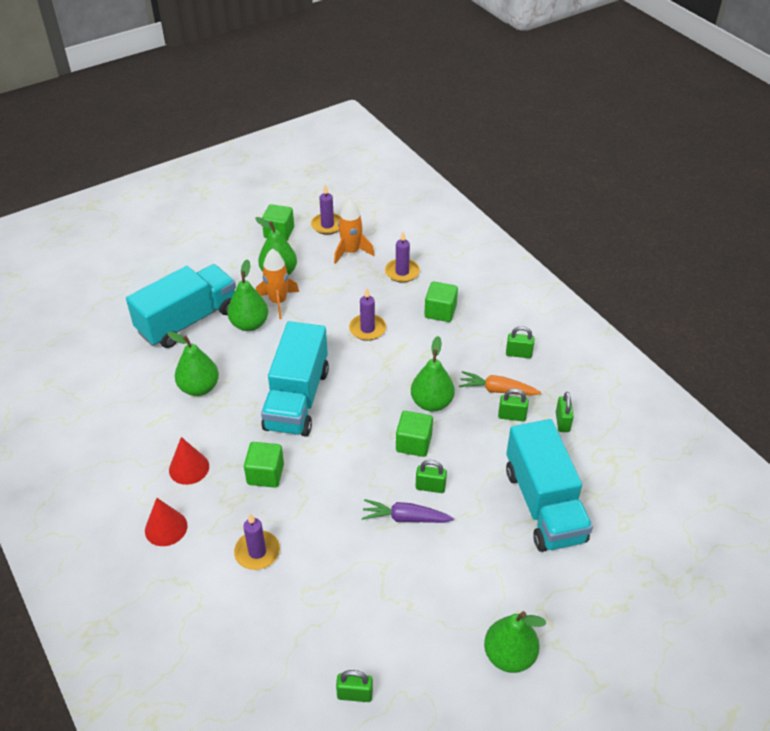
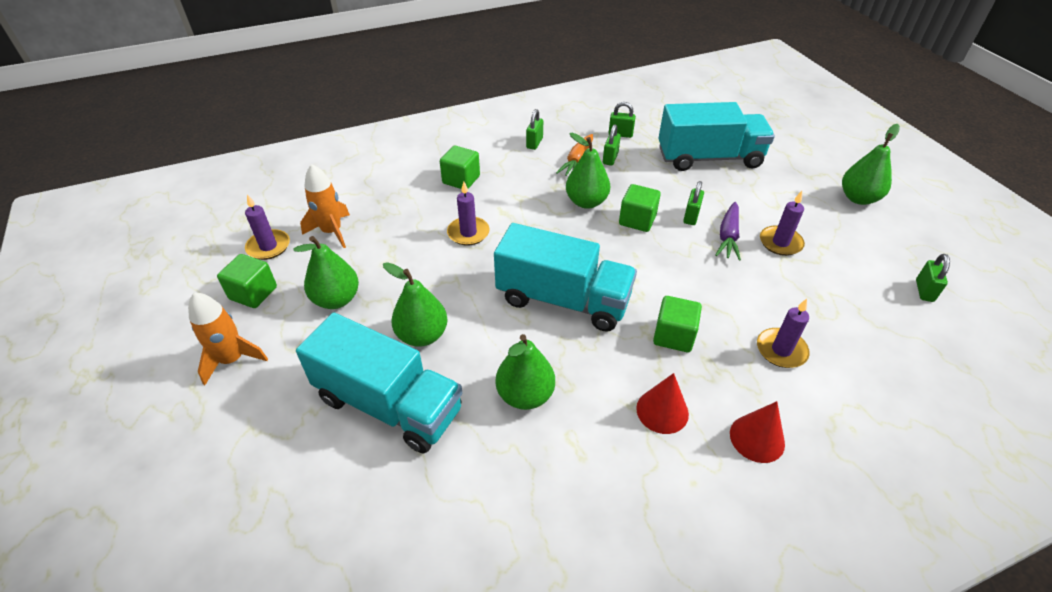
camera: 80 degrees left, 0 degrees up
turquoise truck [126,264,236,348] -> turquoise truck turned 150 degrees clockwise [296,313,462,453]
orange rocket [256,249,299,319] -> orange rocket moved to [188,292,268,385]
purple candle [385,232,420,283] -> purple candle moved to [760,191,805,256]

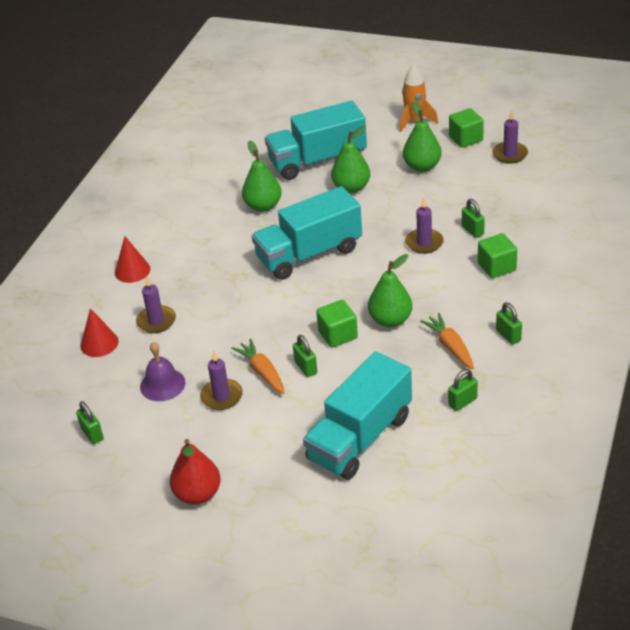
camera: 135 degrees right, 5 degrees down
orange rocket [300,164,350,248] -> none
green padlock [603,124,621,166] -> green padlock moved to [462,199,485,238]
red cone [636,373,689,434] -> red cone moved to [80,308,119,357]
green cube [653,296,702,352] -> none
purple carrot [715,202,741,261] -> orange carrot [231,338,284,394]
green pear [842,124,900,205] -> red pear [170,439,221,505]
none -> purple bell [140,342,185,401]

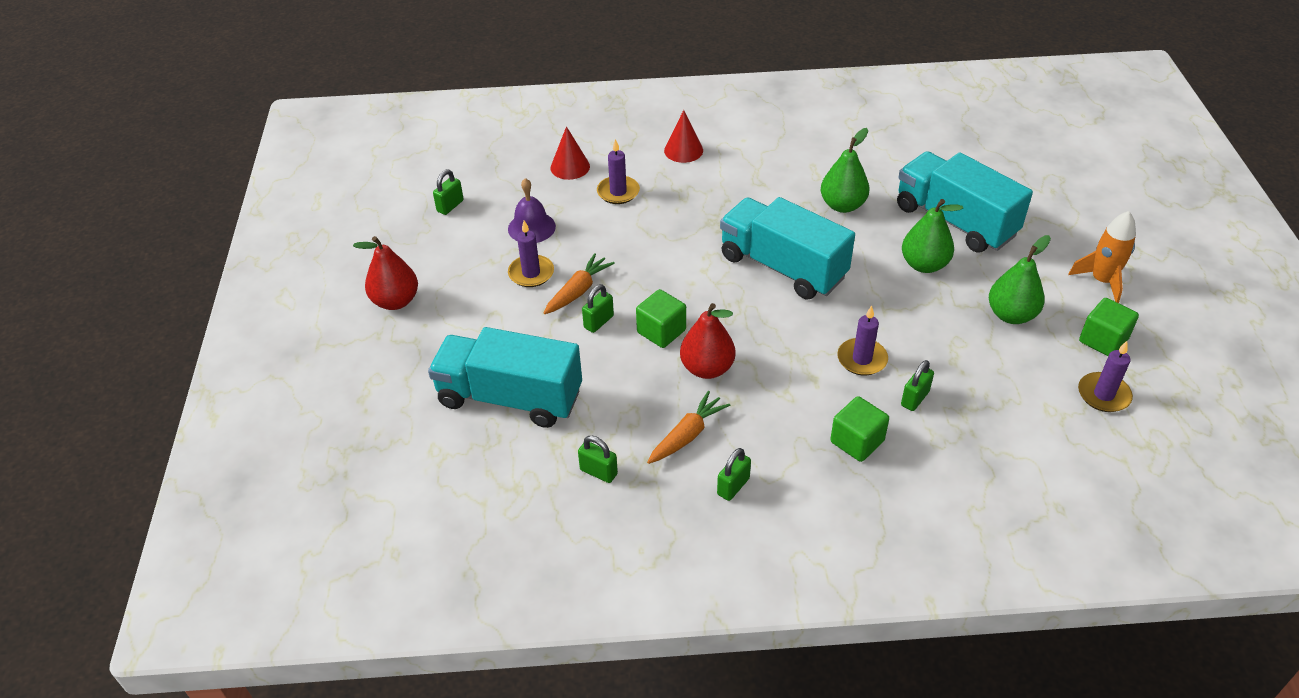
camera: 65 degrees right, 5 degrees up
green pear [368,254,412,327] -> red pear [680,303,736,379]

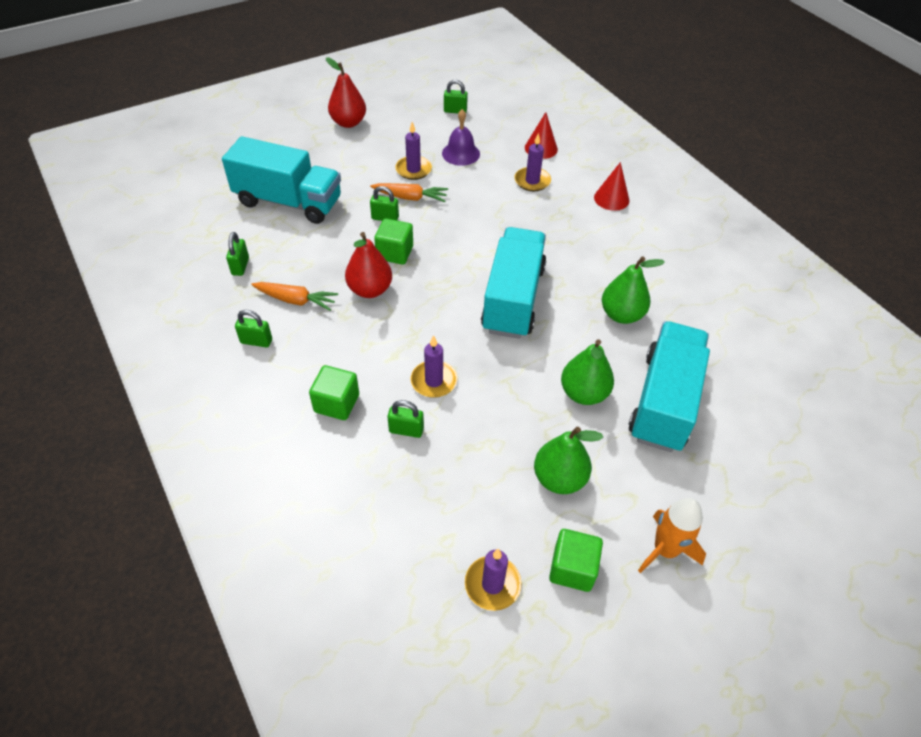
camera: 60 degrees right, 5 degrees up
turquoise truck [428,327,582,428] -> turquoise truck turned 120 degrees clockwise [222,136,341,224]

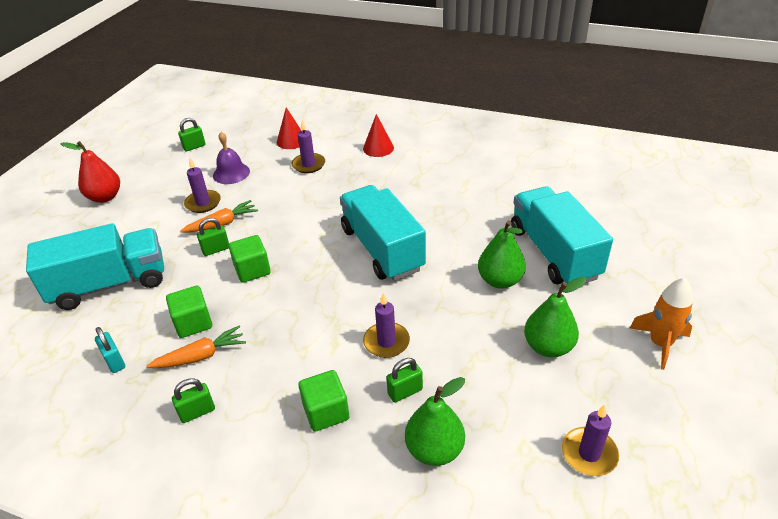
camera: 35 degrees left, 10 degrees down
green padlock [226,232,249,276] -> turquoise padlock [95,327,125,373]
red pear [345,232,392,298] -> none
green cube [549,529,603,592] -> green cube moved to [166,286,212,338]
green pear [602,256,665,324] -> green pear moved to [405,377,465,466]

